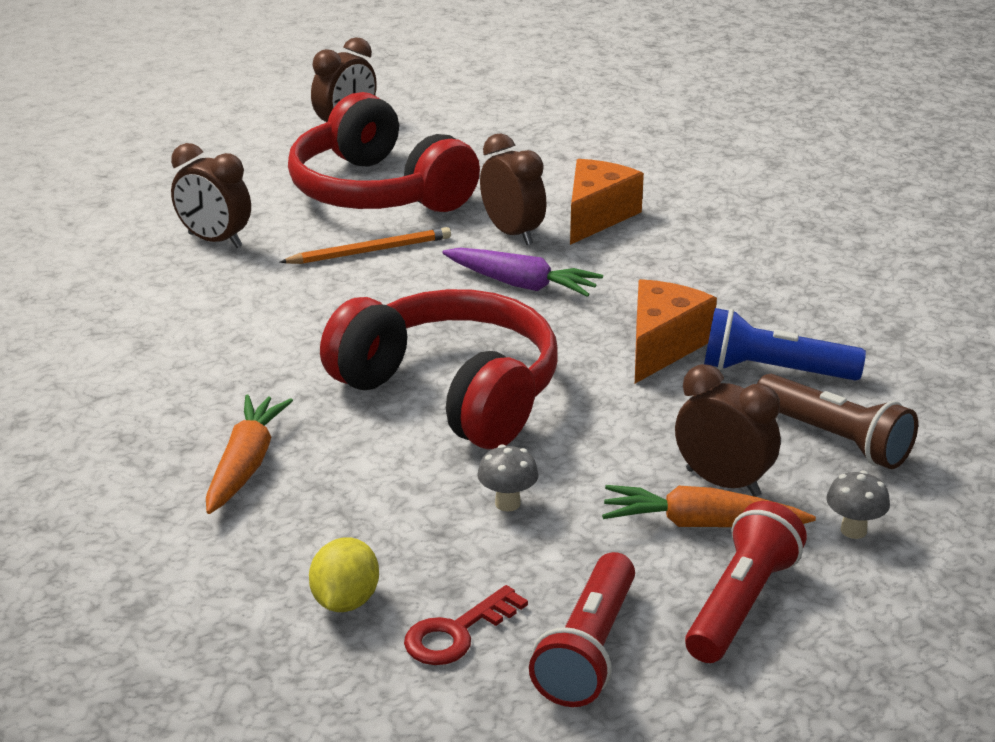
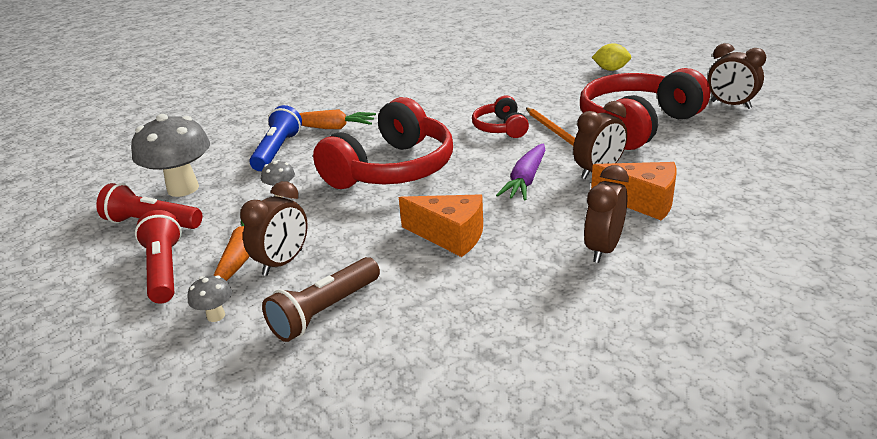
camera: 90 degrees right, 0 degrees up
brown clock [171,143,251,248] -> brown clock moved to [584,165,629,263]
yellow lemon [309,537,379,612] -> yellow lemon moved to [592,43,631,71]
red key [404,585,528,665] -> grey mushroom [131,114,210,197]
red flashlight [685,501,807,663] -> red flashlight turned 135 degrees counterclockwise [135,210,182,303]
blue flashlight [704,308,866,381] -> blue flashlight moved to [250,105,302,171]
none -> red headphones [472,96,529,138]

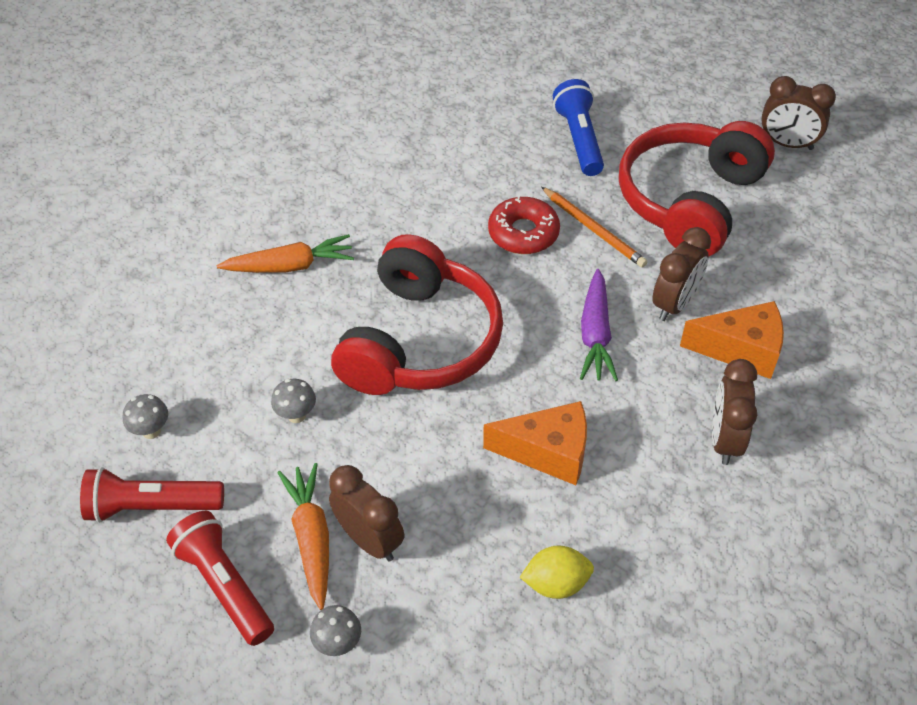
camera: 20 degrees left, 20 degrees up
grey mushroom [131,114,210,197] -> grey mushroom [123,394,168,439], size x0.44
brown clock [240,181,308,276] -> brown clock turned 60 degrees counterclockwise [329,465,405,562]
blue flashlight [250,105,302,171] -> blue flashlight moved to [553,79,604,176]
brown flashlight [262,257,380,342] -> none
red headphones [472,96,529,138] -> red donut [488,195,560,254]
yellow lemon [592,43,631,71] -> yellow lemon moved to [520,546,594,599]

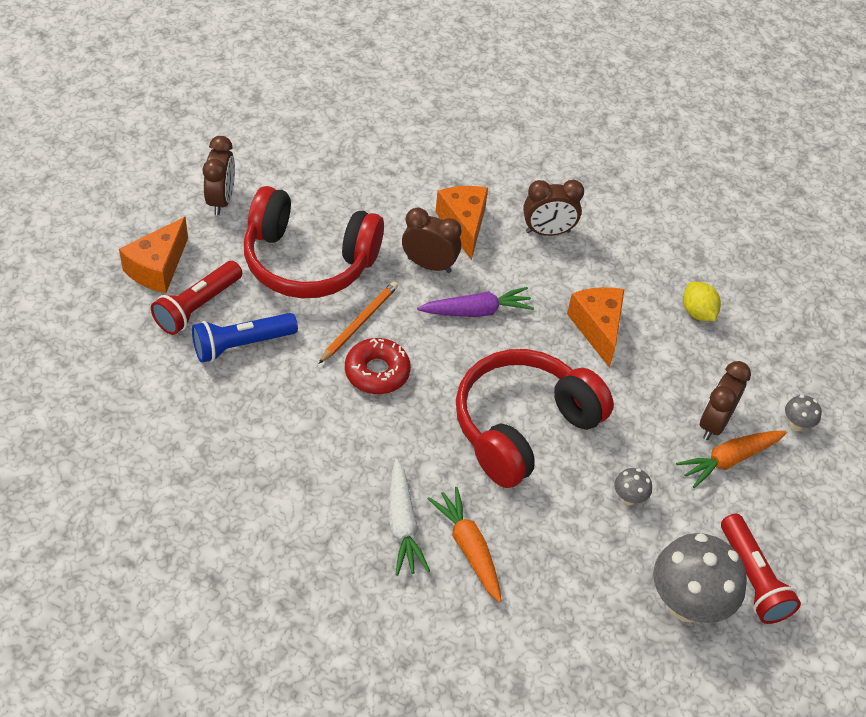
camera: 110 degrees left, 0 degrees up
grey mushroom [123,394,168,439] -> grey mushroom [653,533,747,623], size x2.26
red flashlight [166,511,274,646] -> red flashlight moved to [151,261,242,335]
red headphones [331,234,503,395] -> red headphones turned 45 degrees counterclockwise [456,349,614,488]
none -> orange cheese [119,217,188,293]
none -> white carrot [388,458,430,576]

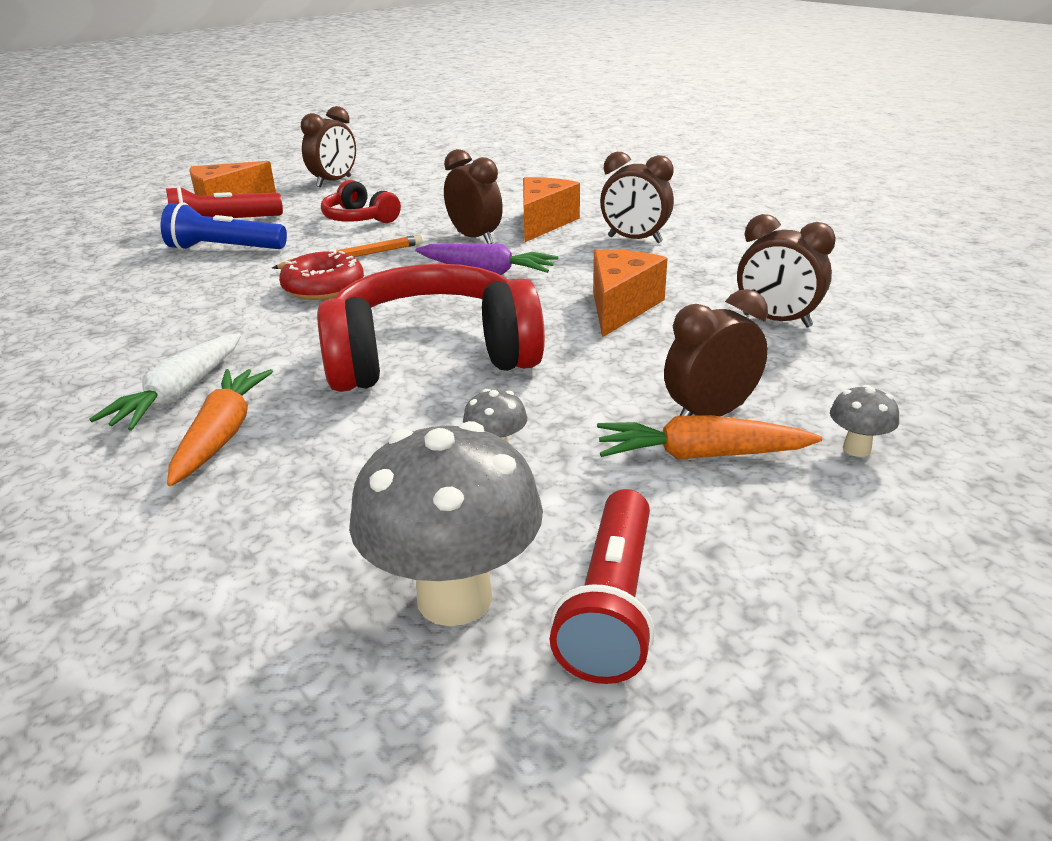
camera: 35 degrees right, 20 degrees down
red headphones [244,186,384,299] -> red headphones [321,180,401,223], size x0.50
yellow lemon [683,282,721,321] -> brown clock [737,214,836,328]

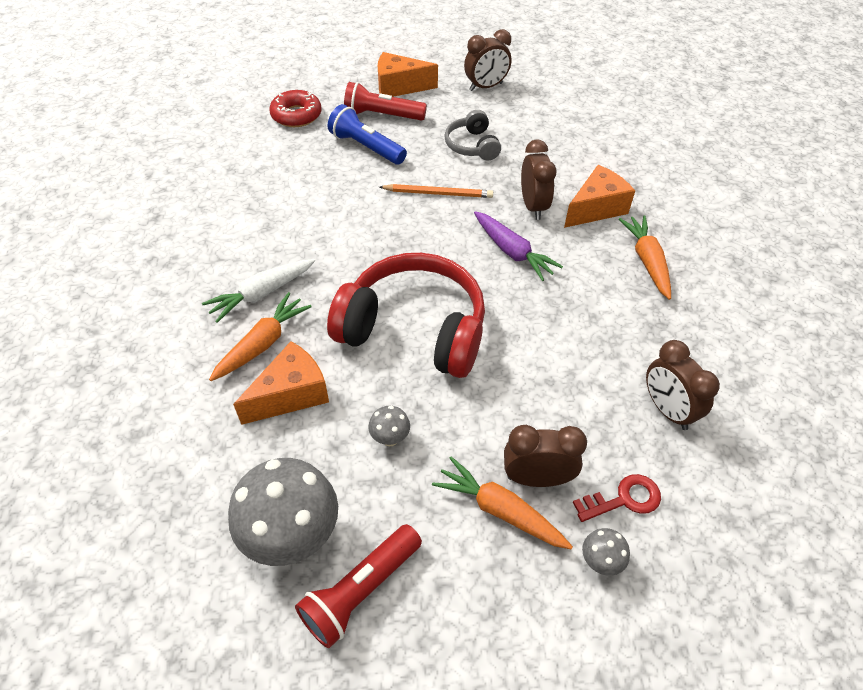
camera: 30 degrees right, 20 degrees up
red donut [279,250,364,300] -> red donut moved to [269,90,322,127]
red headphones [321,180,401,223] -> grey headphones [444,110,501,160]
orange cheese [593,249,668,338] -> orange cheese moved to [233,341,329,425]
brown clock [600,152,674,243] -> orange carrot [619,215,671,300]
none -> red key [573,474,661,522]

